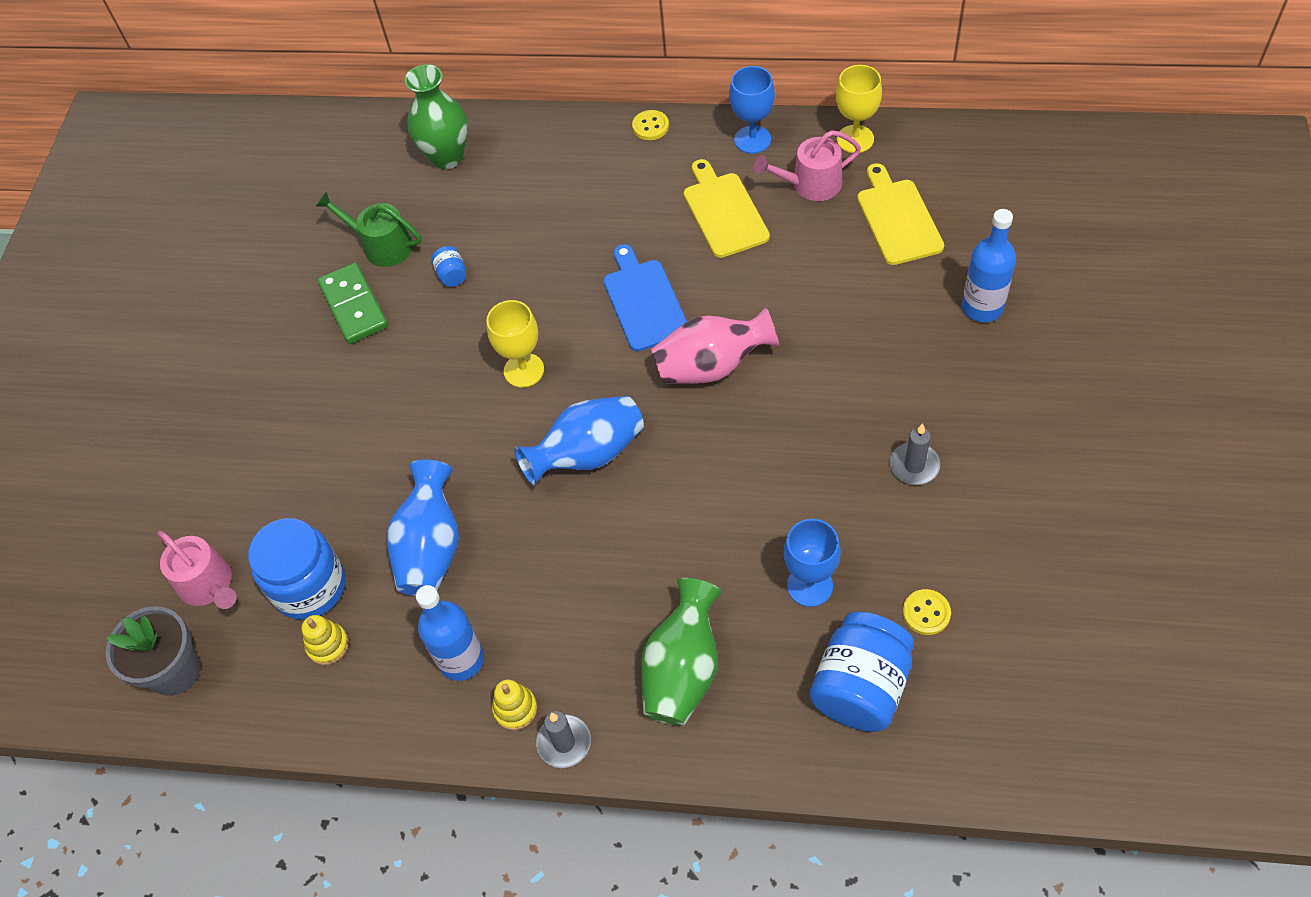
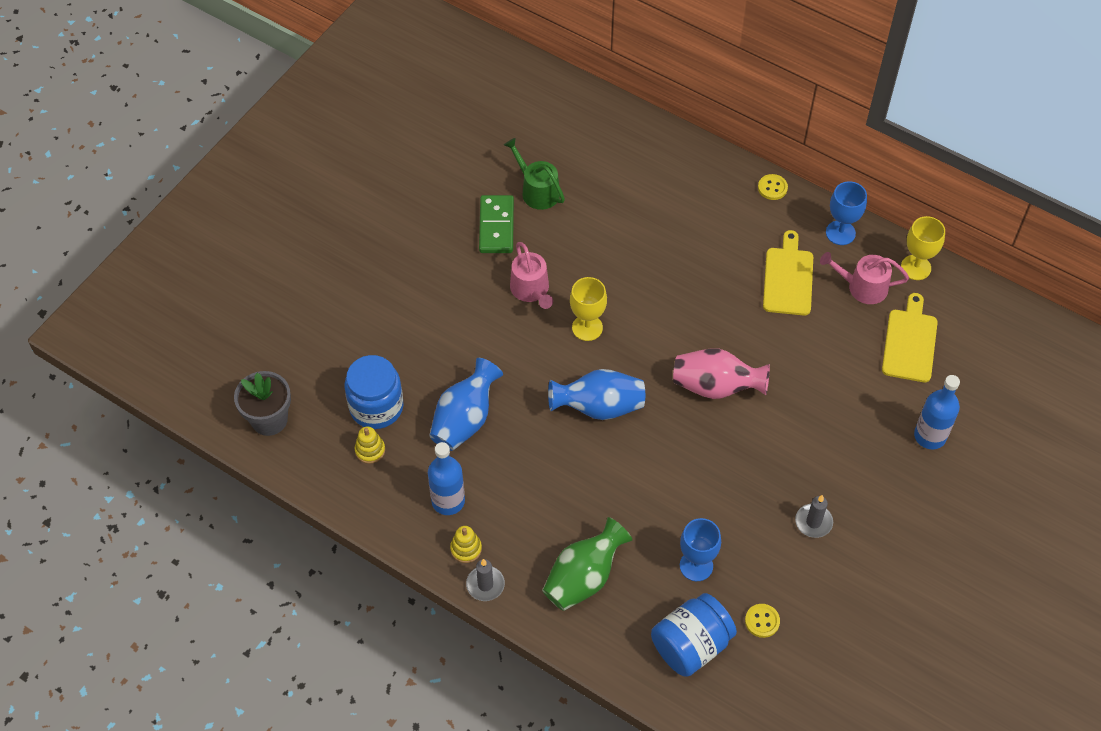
camera: 20 degrees right, 0 degrees up
pink watering can [157,531,237,609] -> pink watering can moved to [510,242,553,309]
green vase [405,64,468,169] -> none
blue jar [431,246,466,287] -> none
blue cutting board [603,244,687,351] -> none

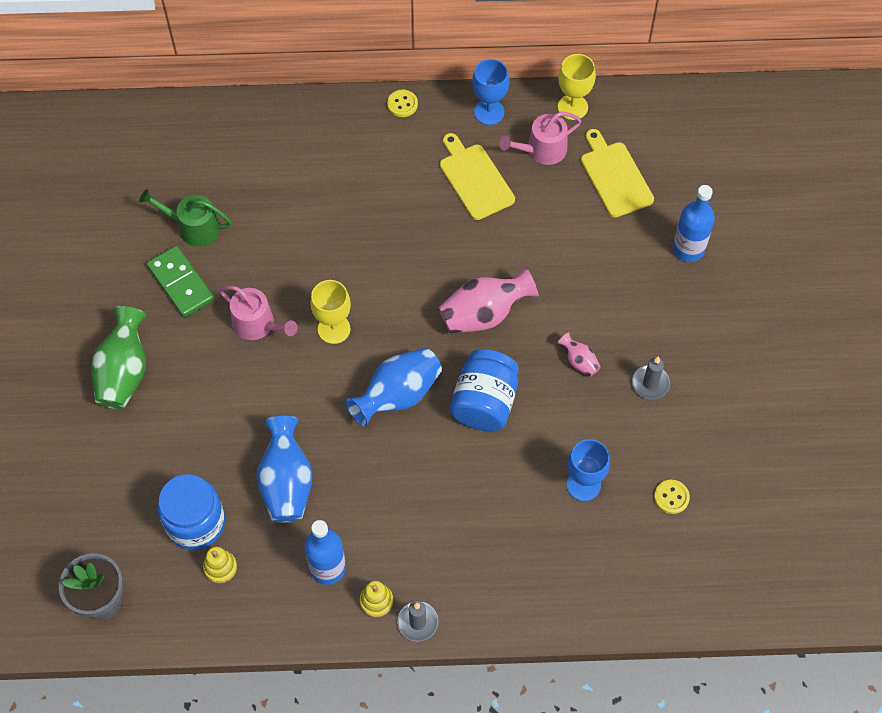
camera: 35 degrees left, 5 degrees up
green vase [542,517,632,611] -> green vase moved to [91,306,147,409]
blue jar [651,593,737,677] -> blue jar moved to [450,349,519,432]
none -> pink vase [557,332,601,377]

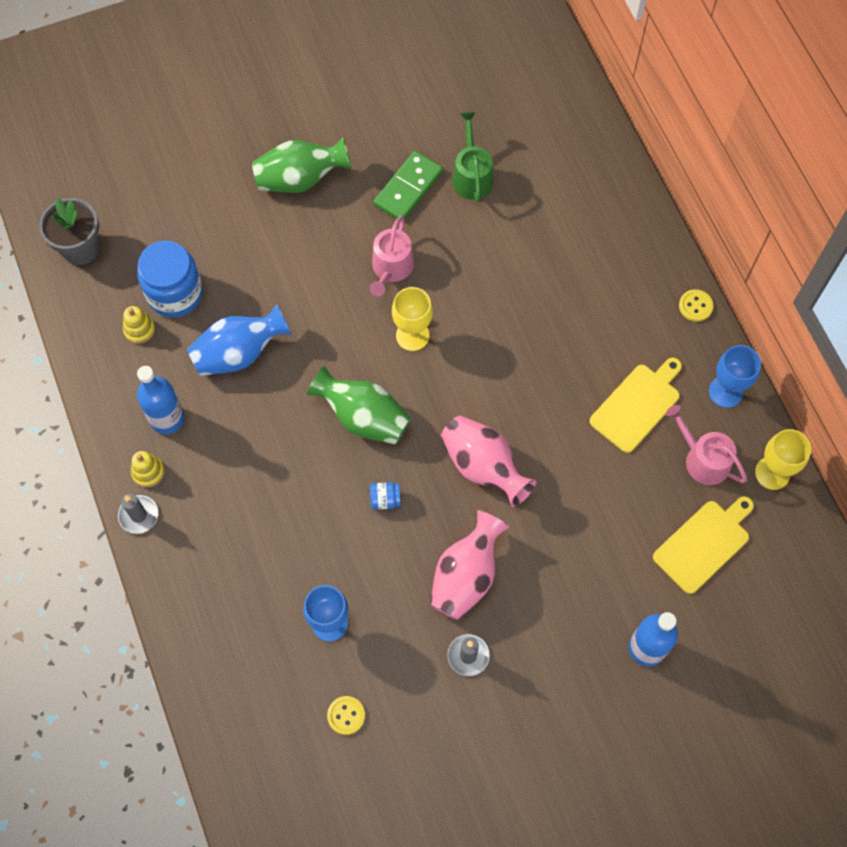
camera: 70 degrees right, 5 degrees up
blue vase [346,348,442,427] -> green vase [307,365,411,445]
blue jar [450,349,519,432] -> blue jar [370,482,401,510], size x0.43
pink vase [557,332,601,377] -> pink vase [430,510,509,620], size x2.04

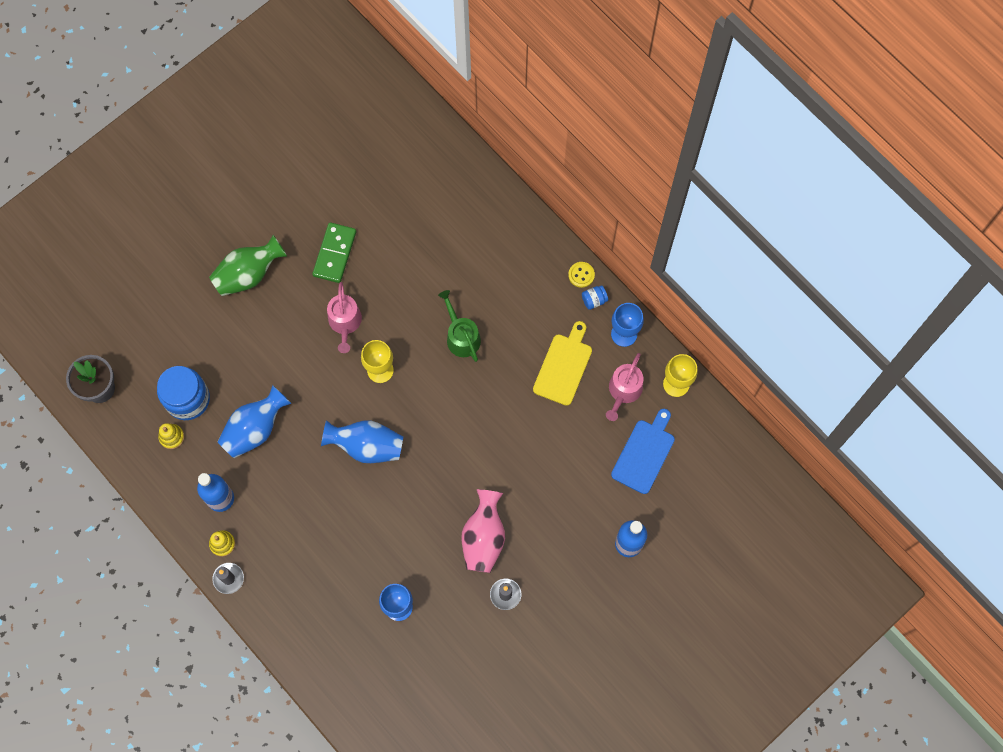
camera: 20 degrees left, 5 degrees up
green vase [307,365,411,445] -> blue vase [321,420,403,463]
yellow button [327,696,365,735] -> none
blue jar [370,482,401,510] -> blue jar moved to [582,285,608,310]
pink vase [441,415,536,507] -> none
green watering can [452,112,493,202] -> green watering can moved to [438,290,481,362]
yellow cutting board [653,496,754,594] -> blue cutting board [611,409,675,494]
pink watering can [666,405,747,485] -> pink watering can turned 90 degrees counterclockwise [606,353,644,421]

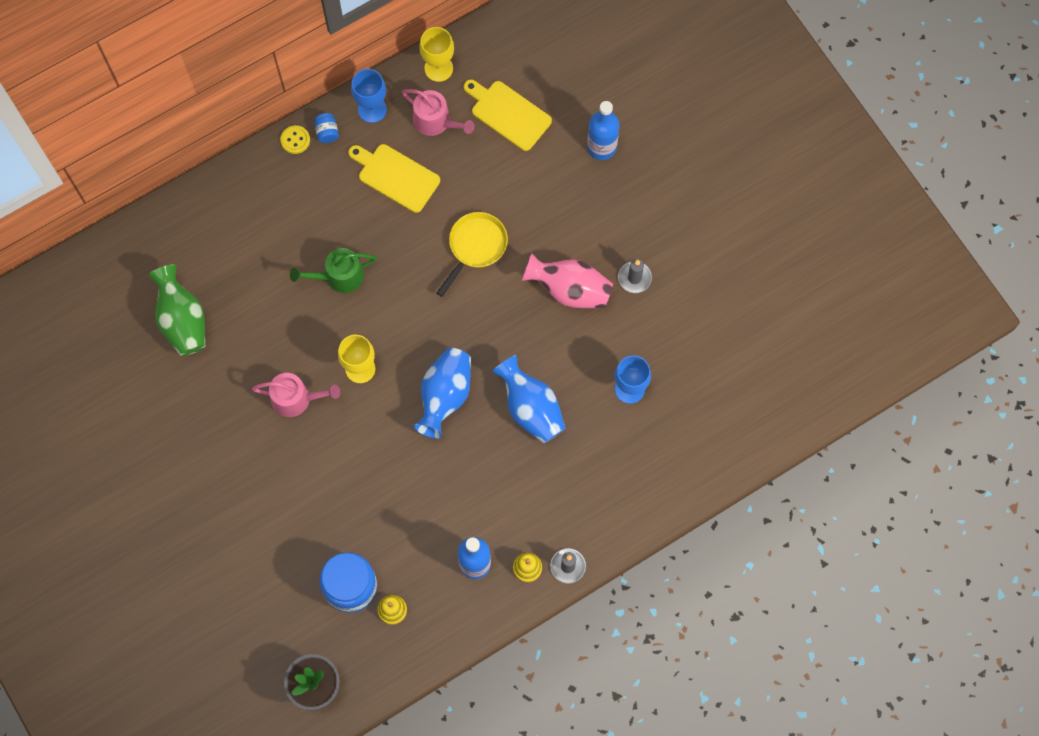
camera: 80 degrees left, 0 degrees up
green vase [209,235,287,296] -> green vase moved to [148,264,205,356]
blue vase [218,385,292,458] -> blue vase moved to [492,355,566,444]
green domino [312,222,356,283] -> none
blue cutting board [611,409,675,494] -> yellow cutting board [464,79,552,151]
none -> yellow pan [437,212,508,297]

